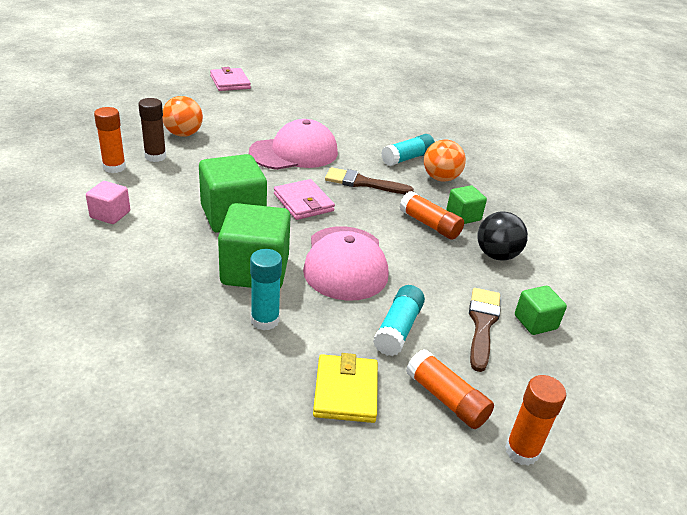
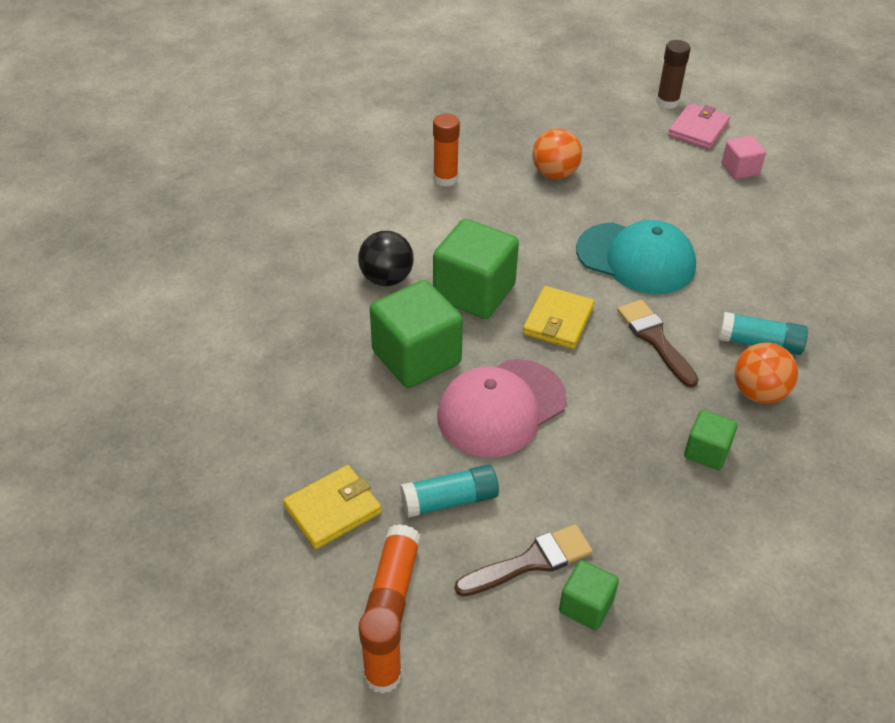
camera: 55 degrees right, 10 degrees up
pink cube [86,181,130,224] -> pink cube moved to [722,136,766,179]
brown glue stick [138,98,166,162] -> brown glue stick moved to [656,40,691,109]
pink cap [249,119,338,170] -> turquoise cap [576,220,696,294]
turquoise glue stick [250,249,282,330] -> none
pink wallet [274,179,335,220] -> yellow wallet [523,286,595,349]
orange glue stick [399,191,464,240] -> none
black ball [477,211,528,261] -> black ball moved to [358,231,414,286]

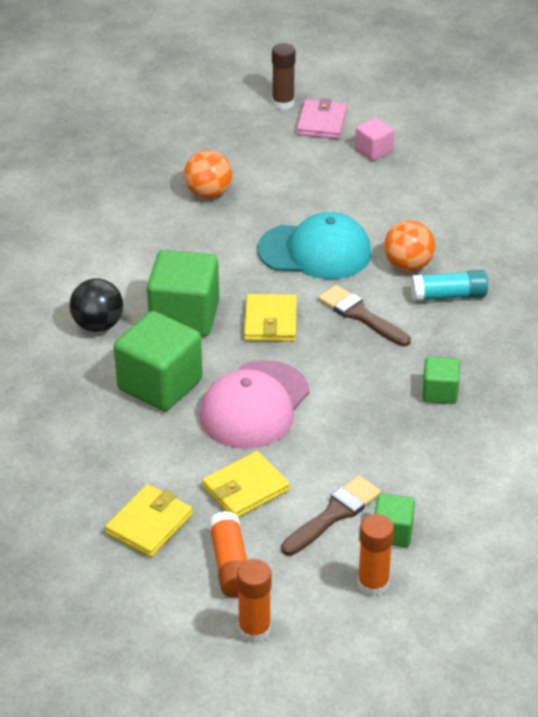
camera: 20 degrees left, 5 degrees down
turquoise glue stick [400,465,499,518] -> yellow wallet [202,451,290,518]
orange glue stick [433,113,460,187] -> orange glue stick moved to [357,514,394,597]
orange ball [734,342,798,404] -> orange ball moved to [384,220,435,272]

